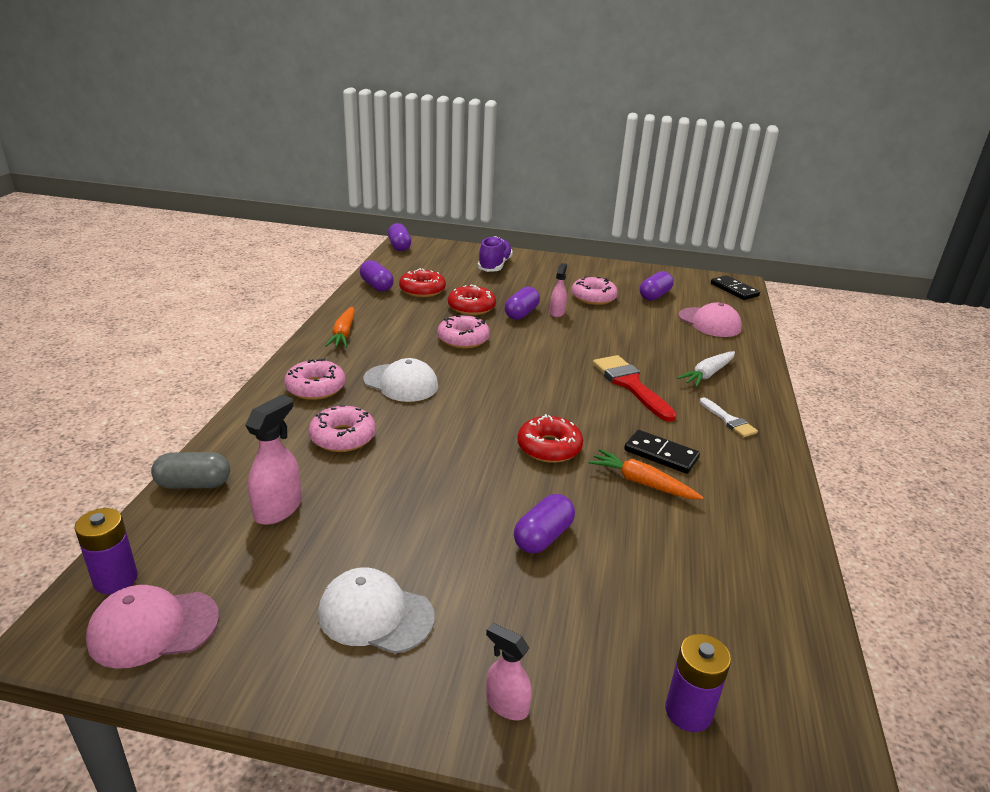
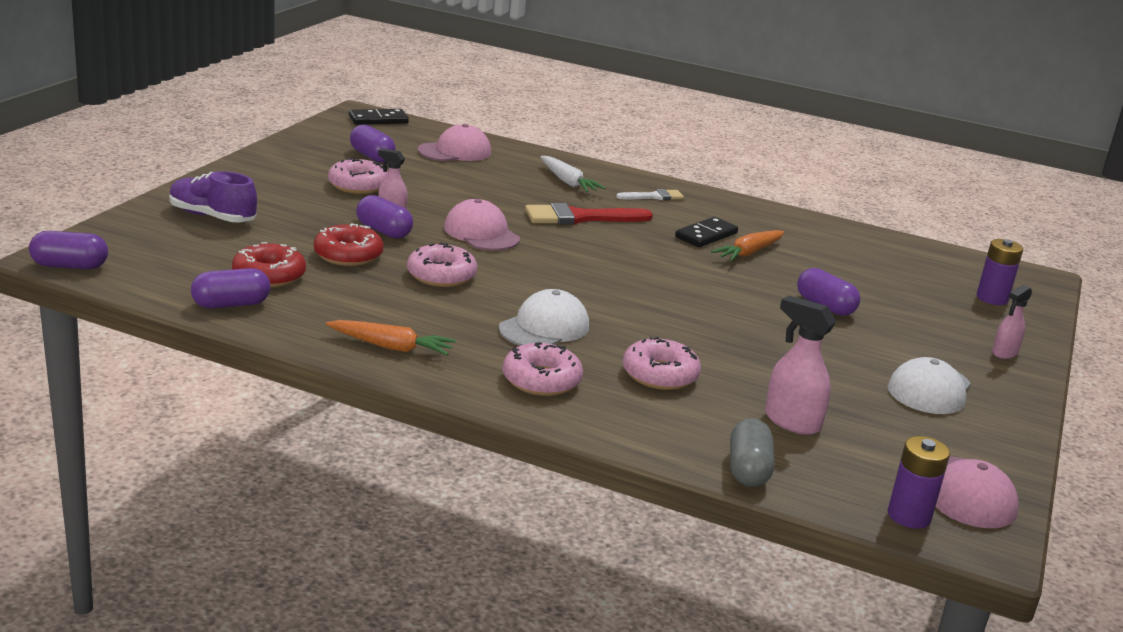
camera: 80 degrees left, 5 degrees down
red donut [517,414,583,463] -> none
none -> pink cap [444,199,520,251]

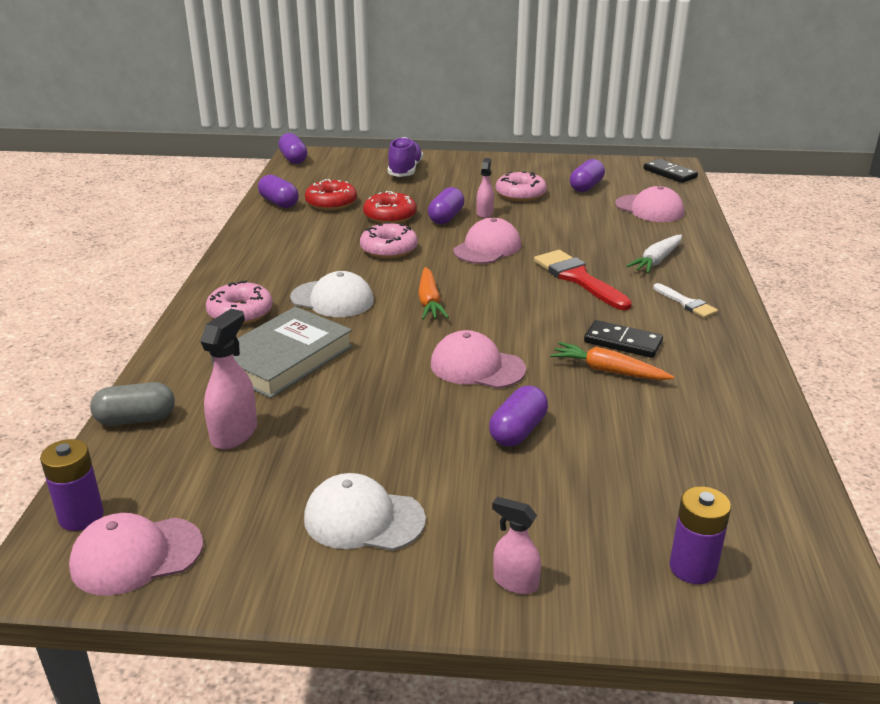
camera: 75 degrees right, 5 degrees up
orange carrot [326,320,456,355] -> orange carrot moved to [418,267,449,320]
pink donut [623,336,701,390] -> grey book [211,307,353,398]
none -> pink cap [431,330,526,389]

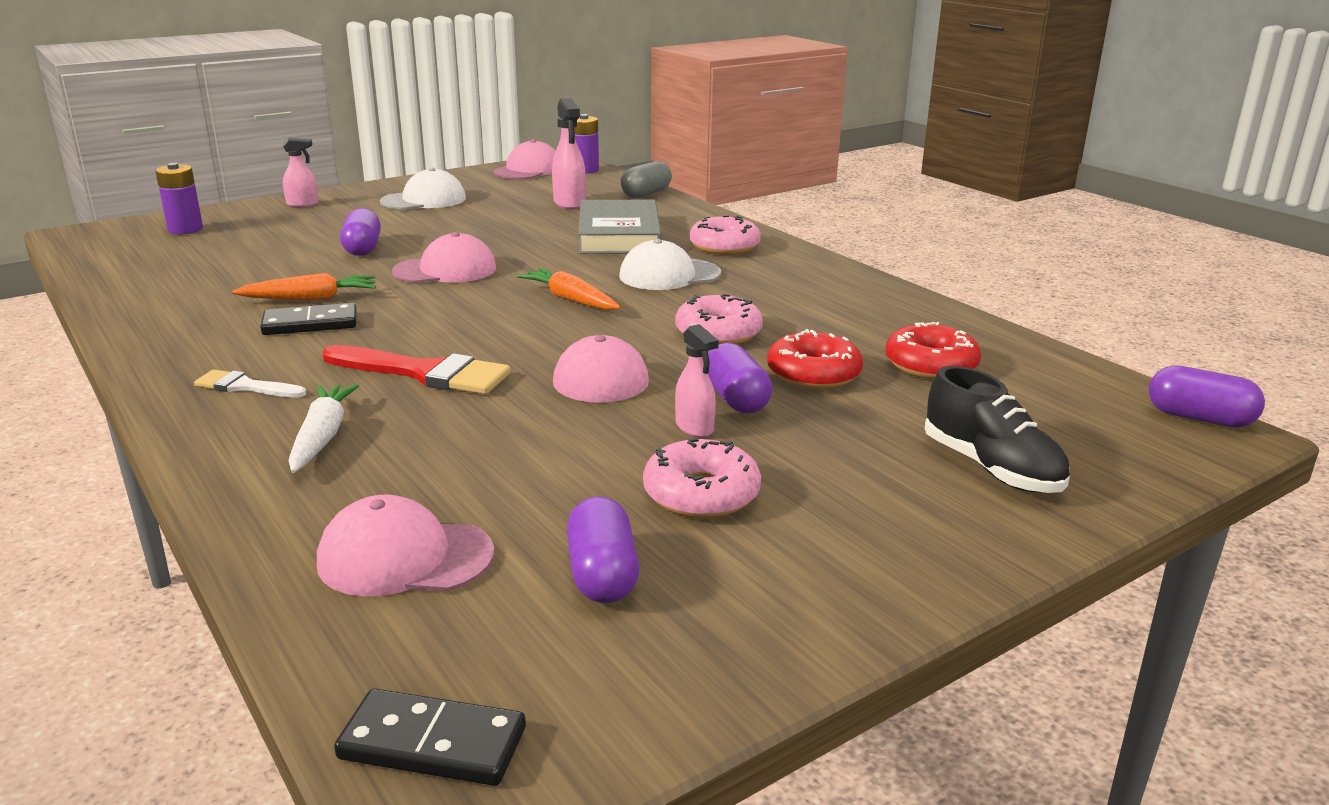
camera: 140 degrees right, 5 degrees down
purple capsule [258,175,299,208] -> none
purple shoe [388,137,423,177] -> black shoe [925,366,1070,493]

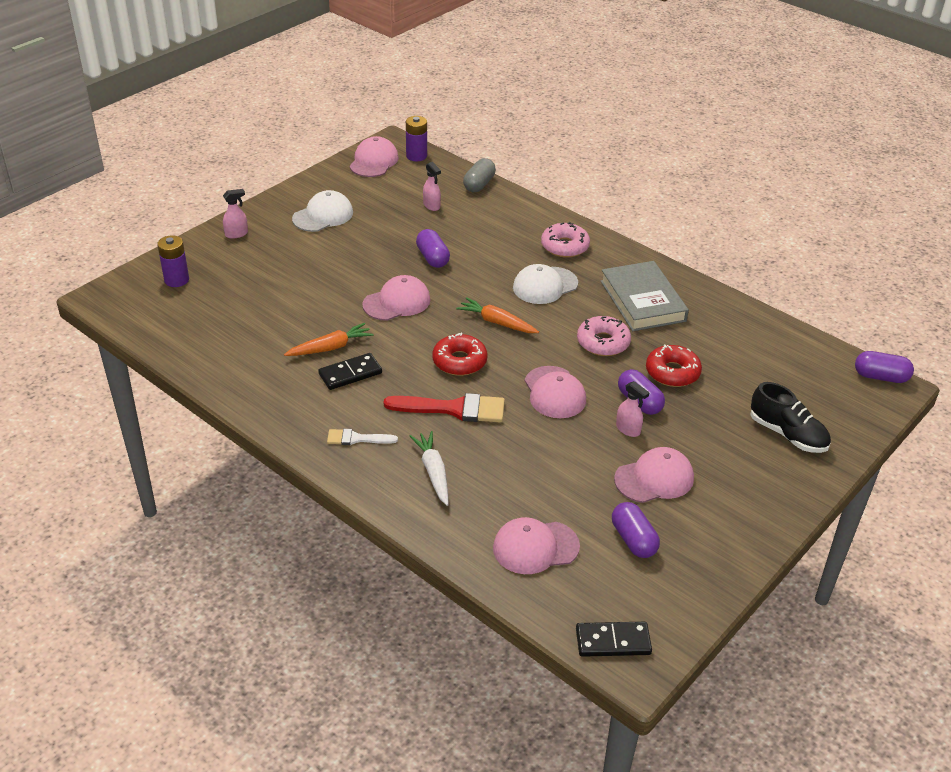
camera: 15 degrees left, 15 degrees up
purple capsule [340,208,381,256] -> purple capsule moved to [416,229,450,268]
pink spray bottle [552,98,586,210] -> pink spray bottle [423,162,441,211], size x0.64
grey book [578,200,661,254] -> grey book moved to [600,261,689,331]
pink donut [643,438,761,518] -> pink cap [614,447,694,503]
red donut [885,322,981,379] -> red donut moved to [432,333,487,376]

